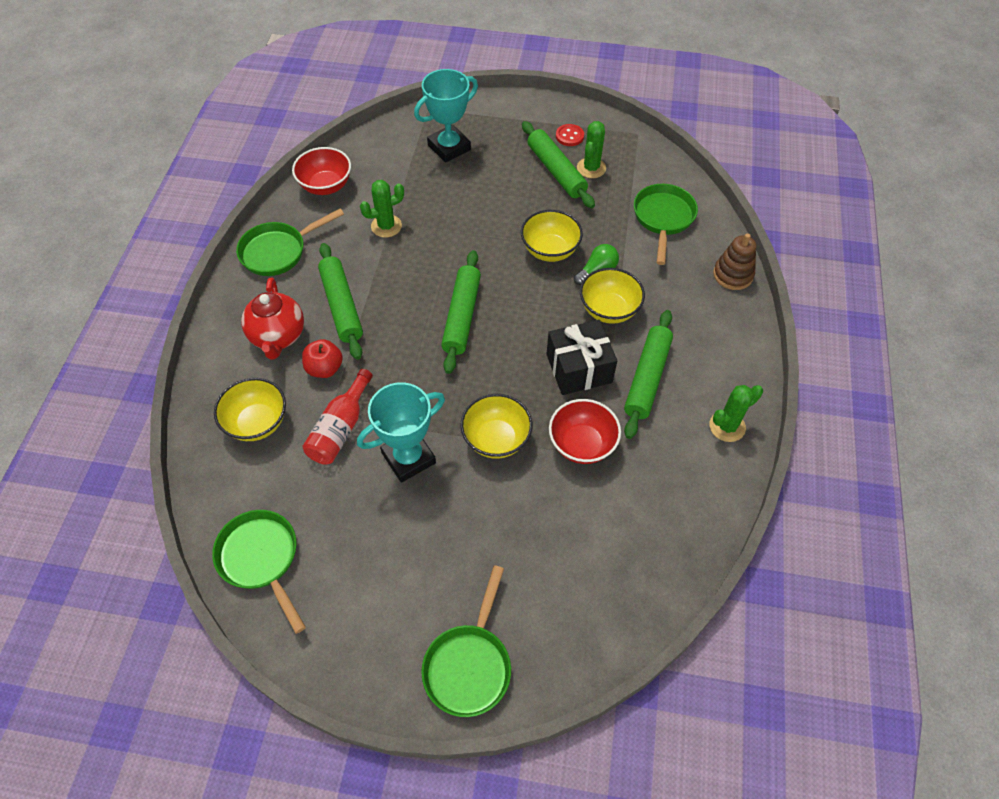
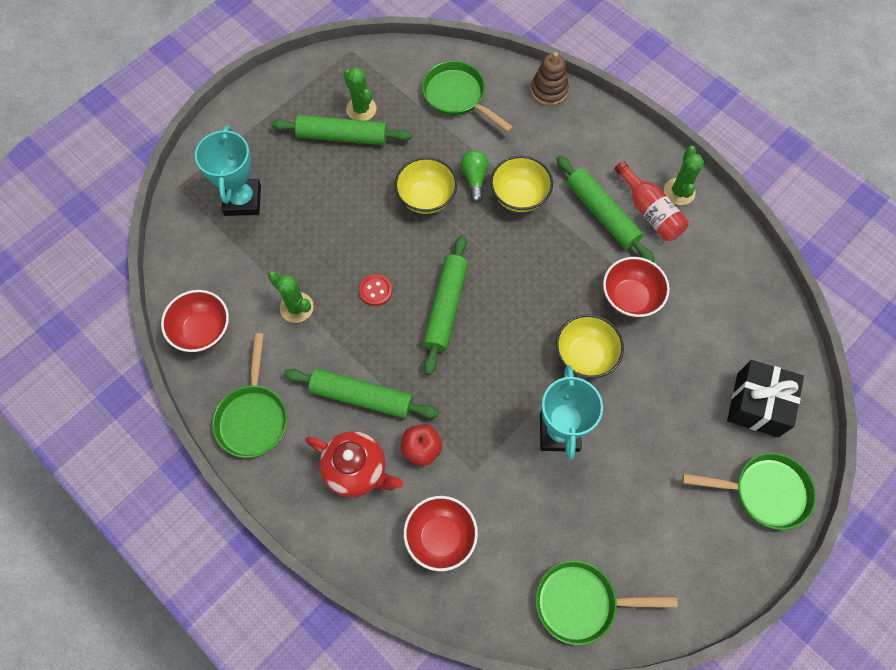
camera: 55 degrees left, 10 degrees up
yellow bowl [214,378,286,441] -> red bowl [404,496,478,571]
red bottle [303,369,373,465] -> red bottle moved to [615,161,689,241]
green cactus [360,180,404,238] -> green cactus turned 60 degrees counterclockwise [268,271,313,323]
green pan [421,565,511,717] -> green pan turned 45 degrees counterclockwise [682,453,816,530]
green rolling pin [441,250,481,374] -> green rolling pin turned 60 degrees clockwise [423,235,468,375]
black gift [546,320,617,395] -> black gift moved to [727,360,804,437]
red button [556,124,584,146] -> red button moved to [359,274,392,306]

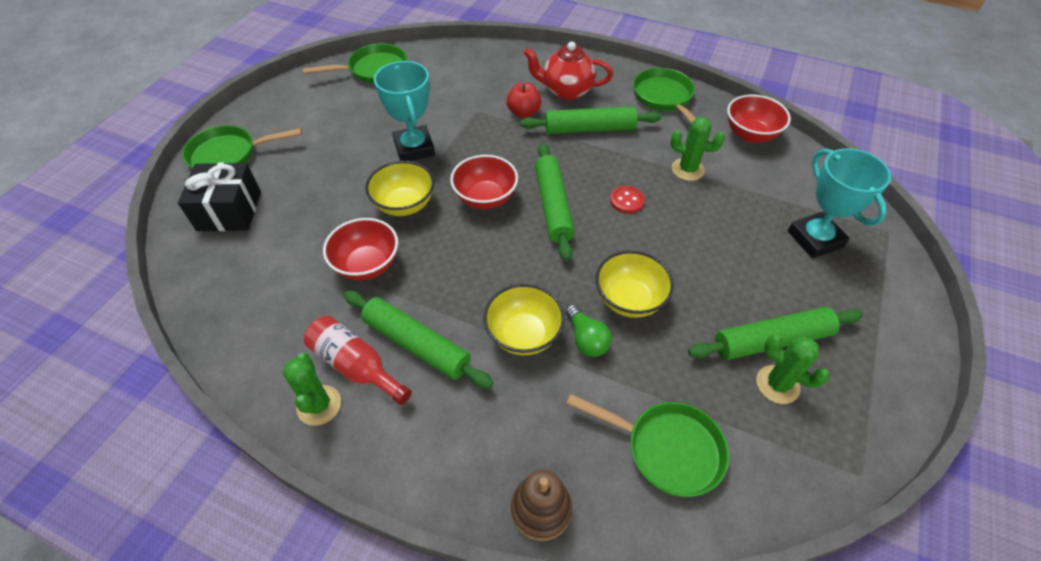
camera: 160 degrees right, 15 degrees down
red bowl [404,496,478,571] -> red bowl moved to [450,155,518,209]

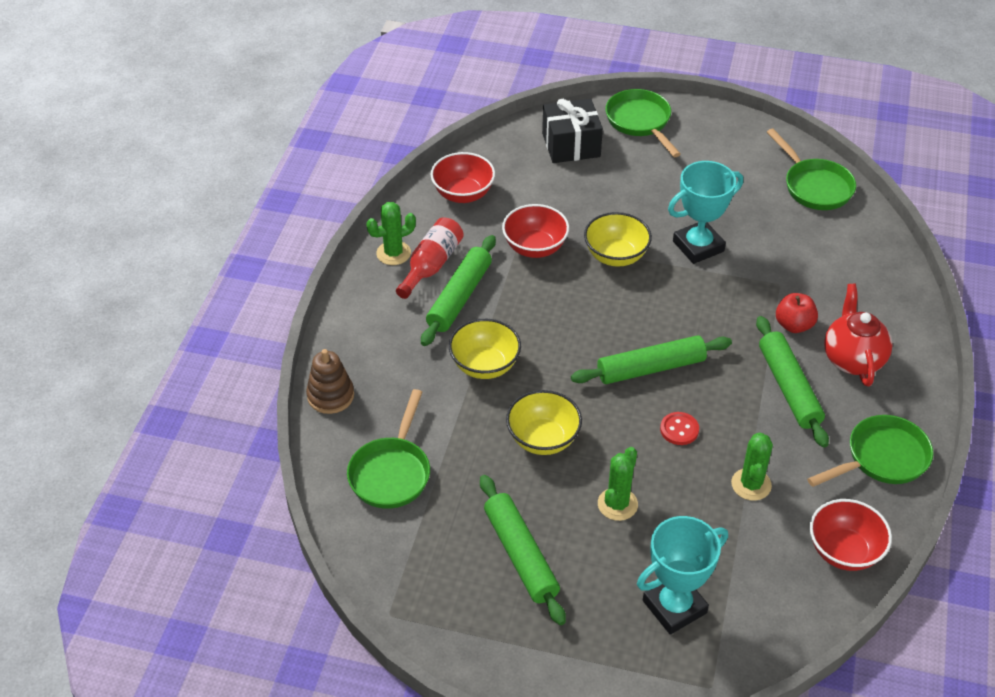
camera: 80 degrees right, 5 degrees down
red bowl [450,155,518,209] -> red bowl moved to [431,152,495,203]
green light bulb [566,304,612,357] -> none
green cactus [756,334,830,404] -> green cactus moved to [598,447,638,521]

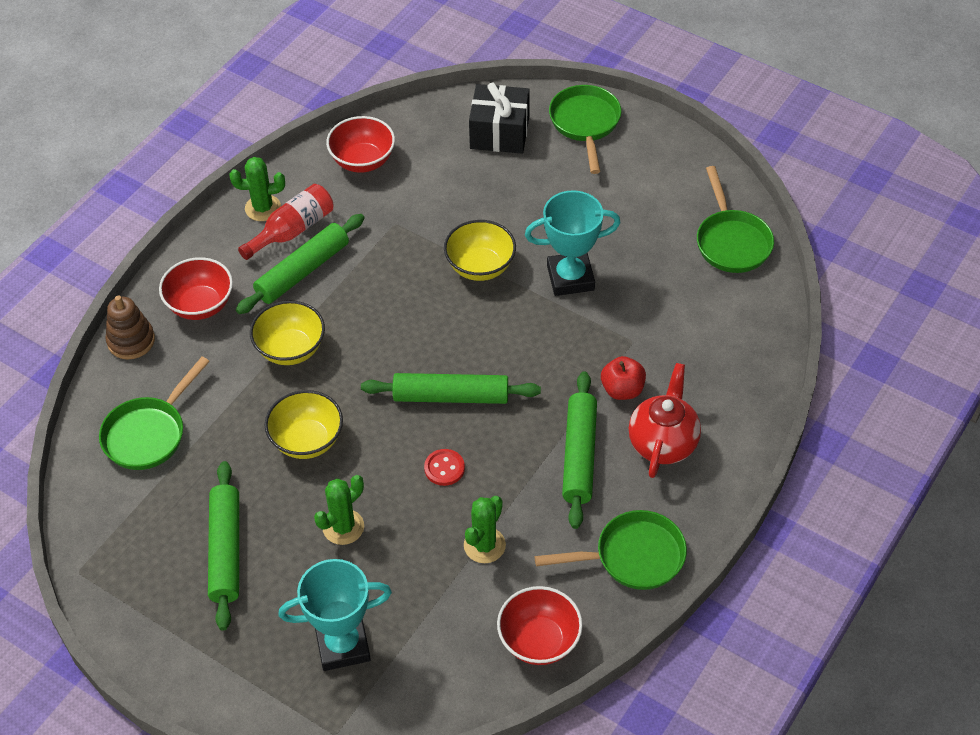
camera: 20 degrees right, 5 degrees up
red bowl [502,204,569,258] -> red bowl moved to [159,257,233,320]

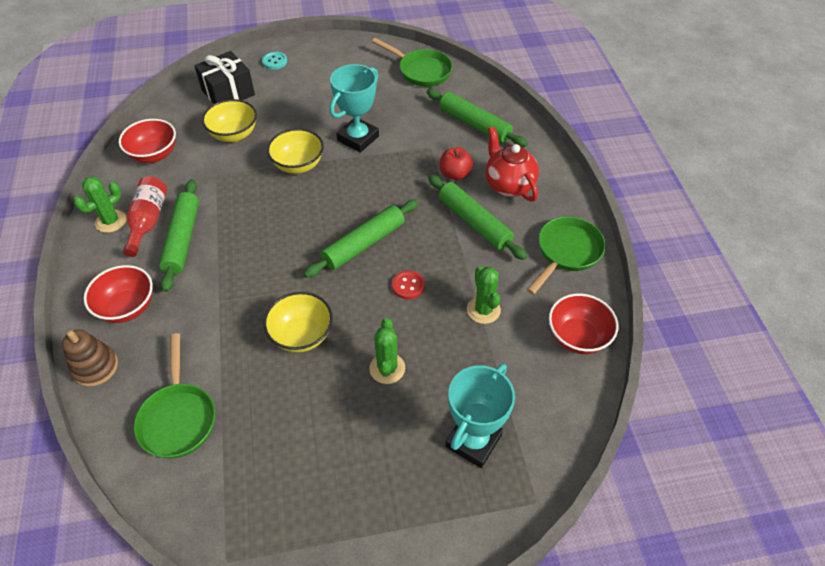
camera: 45 degrees left, 0 degrees up
green rolling pin [208,461,239,631] -> green rolling pin moved to [426,89,528,147]
yellow bowl [250,301,325,365] -> yellow bowl moved to [202,99,257,142]
green pan [549,85,621,174] -> turquoise button [262,52,287,70]

